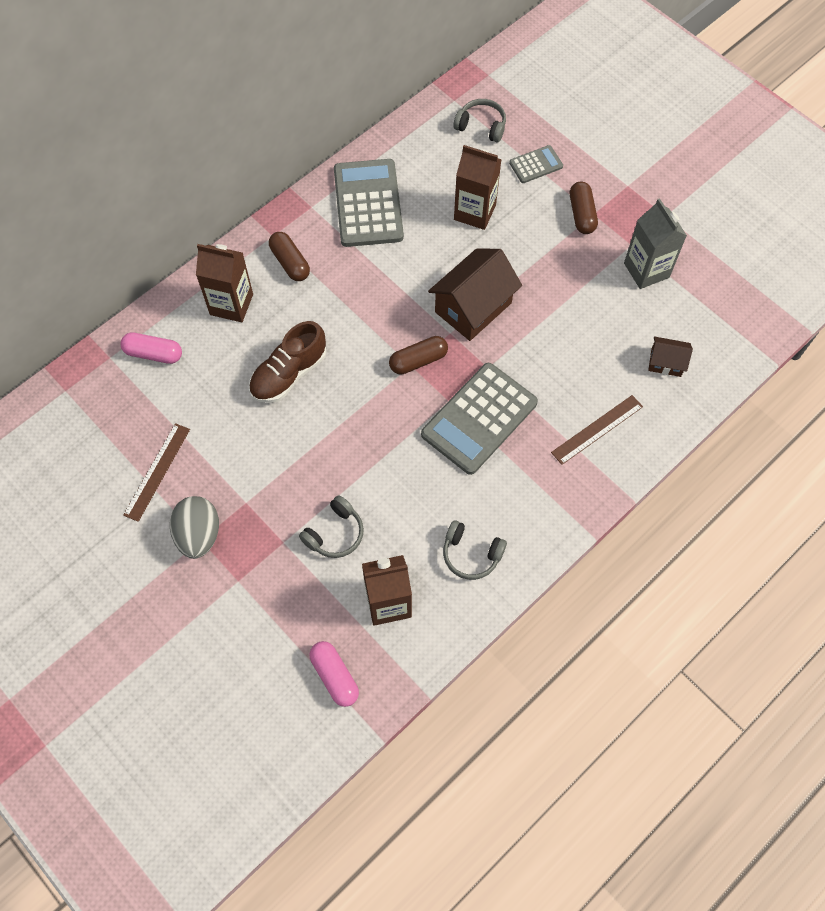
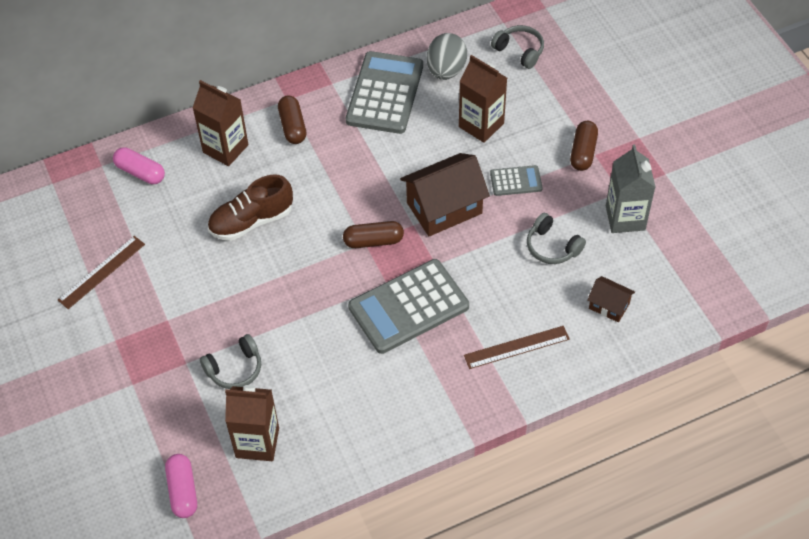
camera: 20 degrees right, 10 degrees down
grey egg [170,496,219,559] -> grey egg moved to [427,33,467,80]
grey headphones [443,520,507,580] -> grey headphones moved to [527,213,586,264]
grey calculator [509,145,563,183] -> grey calculator moved to [490,165,543,196]

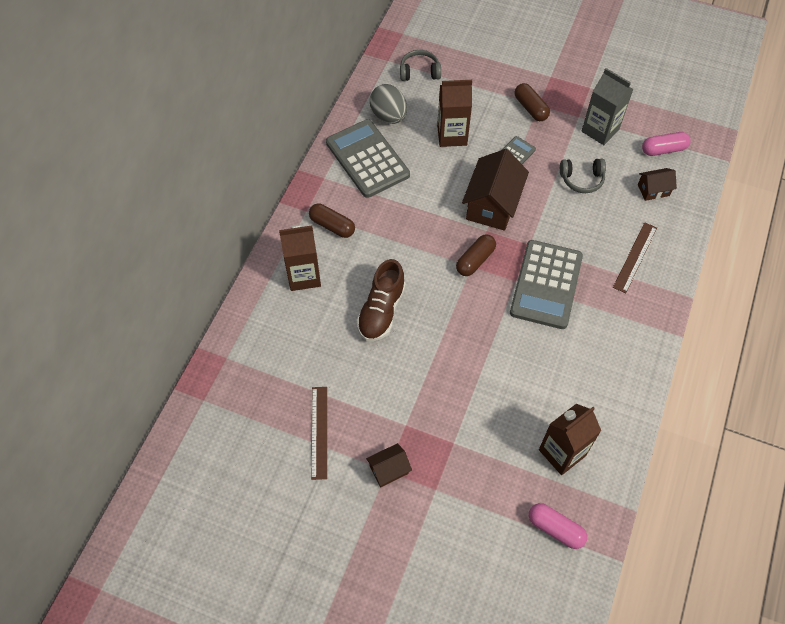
camera: 45 degrees left, 5 degrees up
pink capsule [113,147,165,184] -> pink capsule moved to [642,132,691,156]
grey headphones [200,334,261,389] -> none
none -> brown house [366,443,412,488]

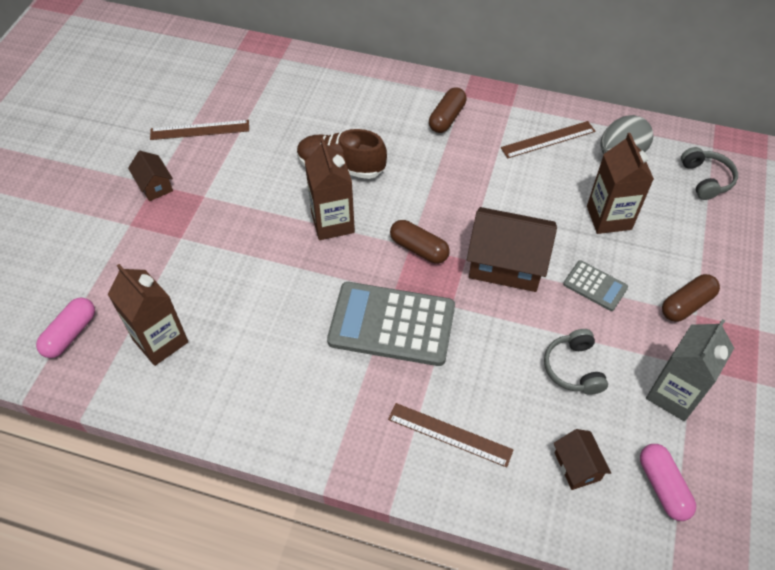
camera: 85 degrees right, 5 degrees down
brown carton [279,225,321,291] -> brown carton moved to [305,138,355,240]
grey calculator [326,119,410,198] -> brown ruler [501,121,595,158]

